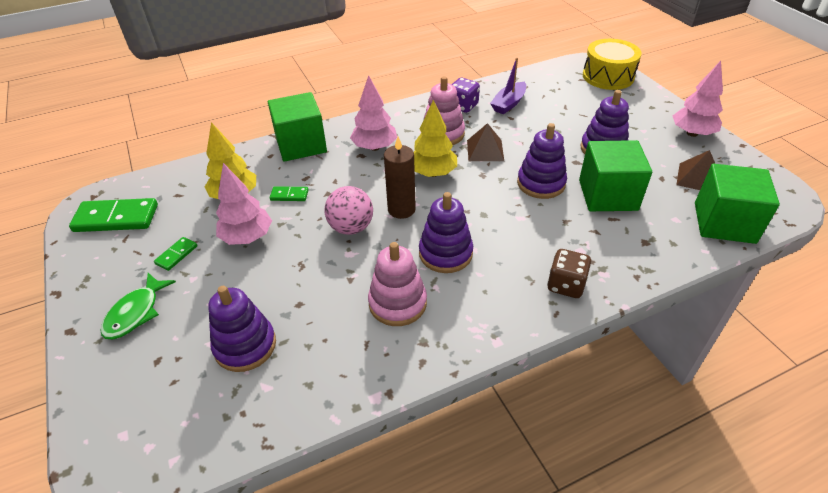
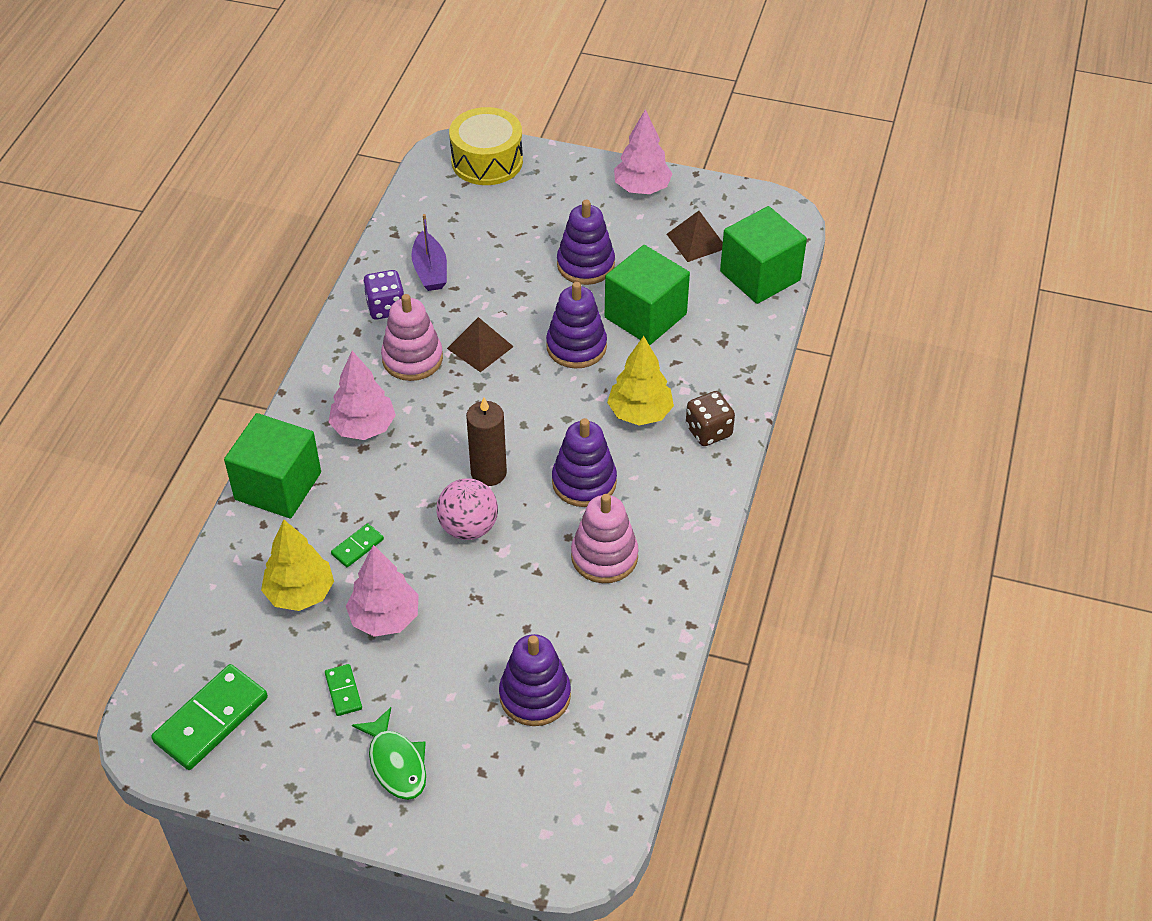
camera: 50 degrees left, 5 degrees up
yellow tree [414,100,457,177] -> yellow tree moved to [607,336,674,425]

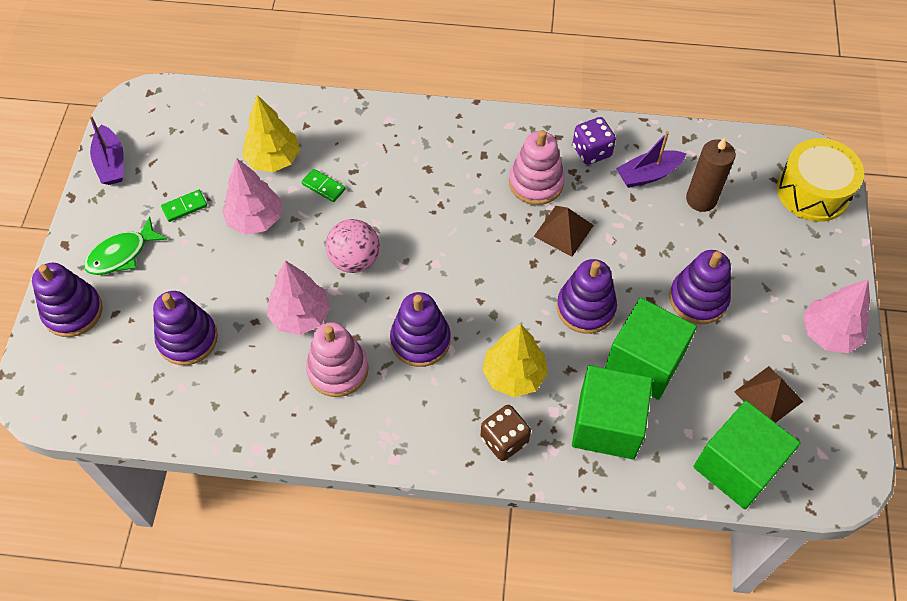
camera: 80 degrees right, 10 degrees up
green domino [151,664,268,770] -> none
green cube [224,413,321,518] -> green cube moved to [572,365,653,459]
pink tree [329,351,396,440] -> pink tree moved to [267,260,331,335]
brown candle [466,398,507,486] -> brown candle moved to [686,138,736,212]
none -> purple stacking toy [32,263,103,337]
none -> purple boat [89,116,124,185]

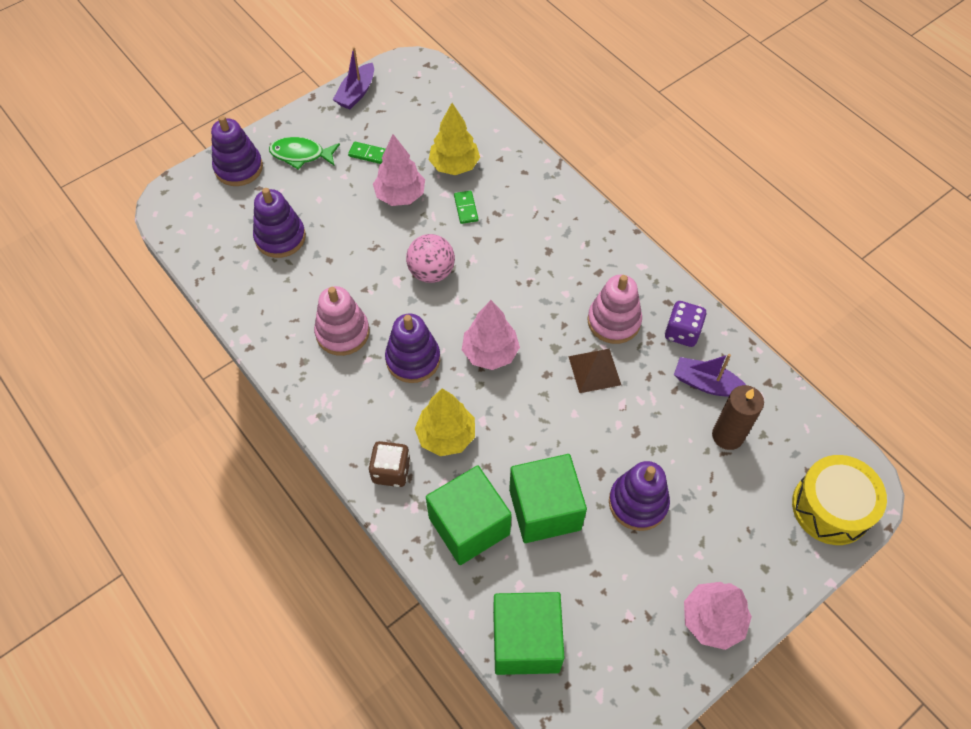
camera: 45 degrees right, 0 degrees up
pink tree [267,260,331,335] -> pink tree moved to [462,300,520,370]
purple stacking toy [557,259,617,334] -> none
brown pyramid [734,366,803,423] -> none

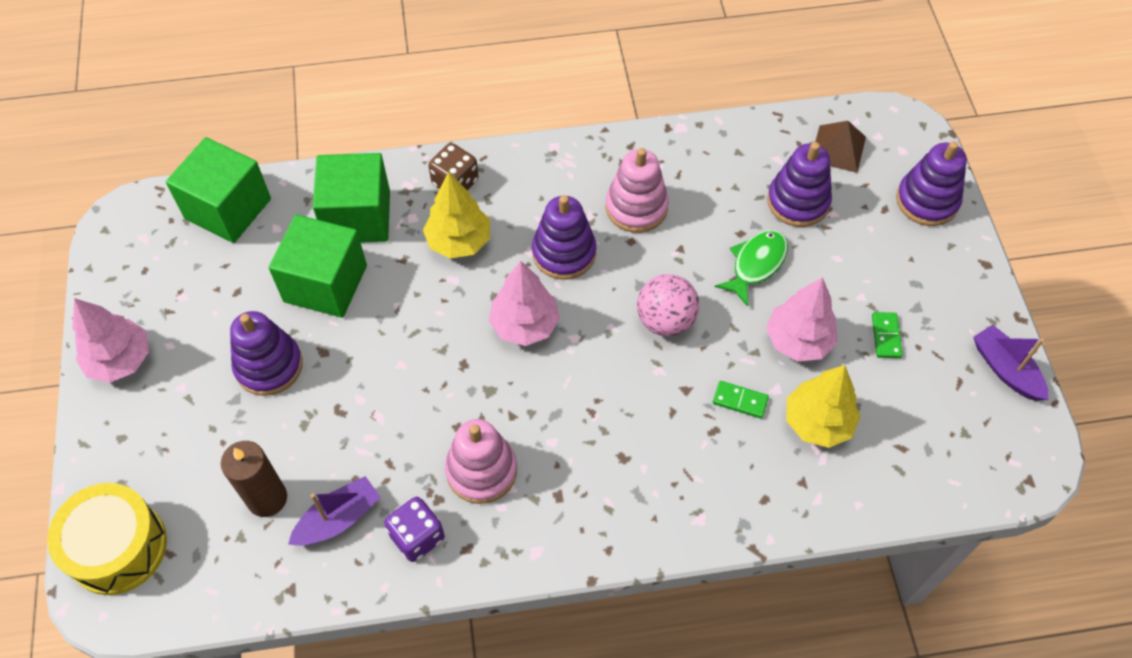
camera: 120 degrees right, 0 degrees up
green fish [269,137,340,170] -> green fish moved to [715,230,788,307]
green domino [348,142,385,164] -> green domino turned 45 degrees counterclockwise [872,312,903,358]
brown pyramid [568,349,621,393] -> brown pyramid moved to [815,121,866,173]

